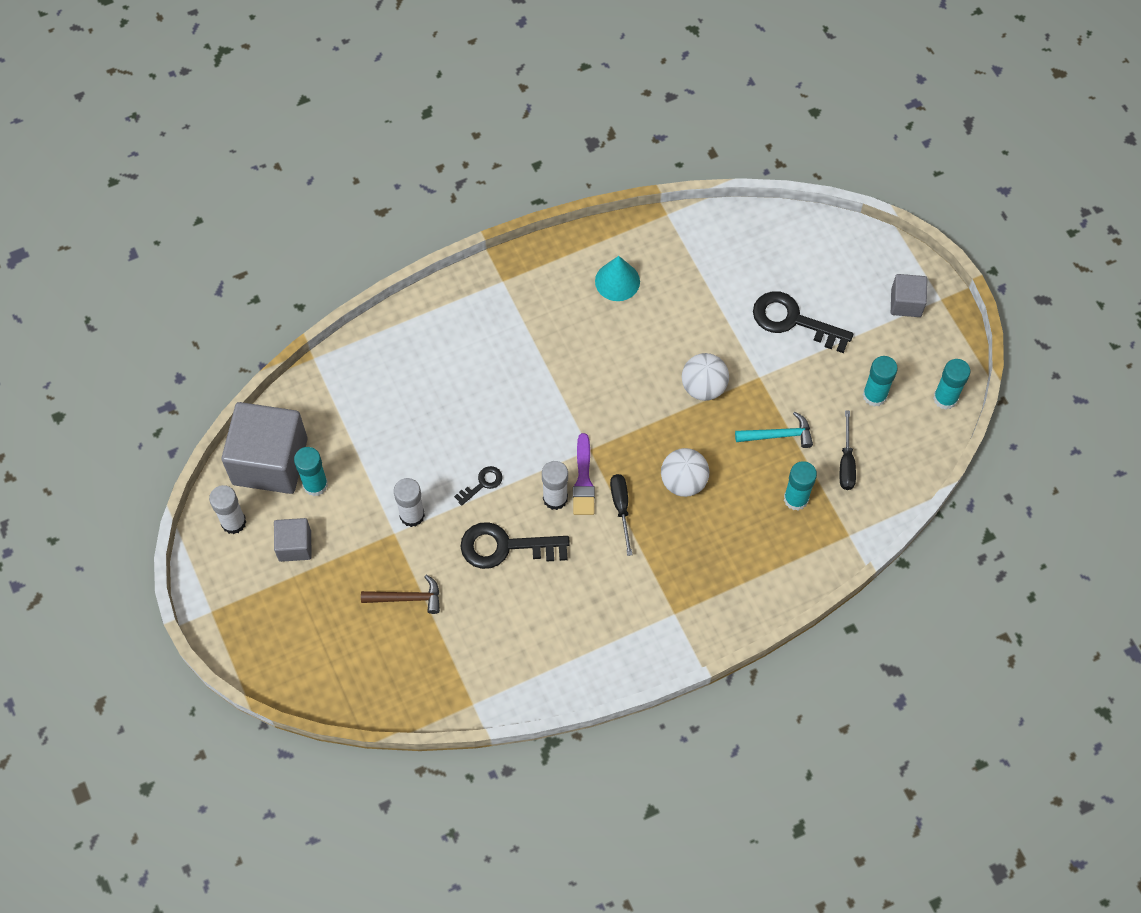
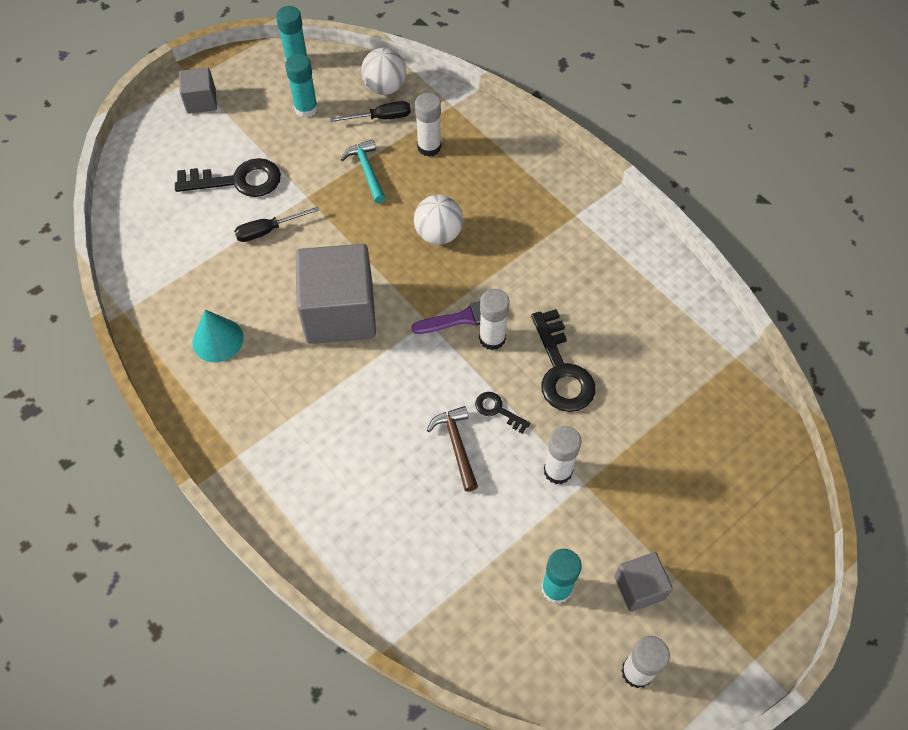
camera: 105 degrees left, 5 degrees down
grey cube [222,402,307,494] -> grey cube moved to [295,244,376,344]
brown hammer [361,575,440,614] -> brown hammer moved to [427,406,478,492]
black screwdriver [610,474,632,556] -> black screwdriver moved to [234,207,319,242]
white ball [682,353,729,401] -> white ball moved to [361,48,406,95]
black key [753,291,854,353] -> black key turned 105 degrees counterclockwise [175,158,281,197]
turquoise glue stick [784,461,817,511] -> white glue stick [415,93,441,157]

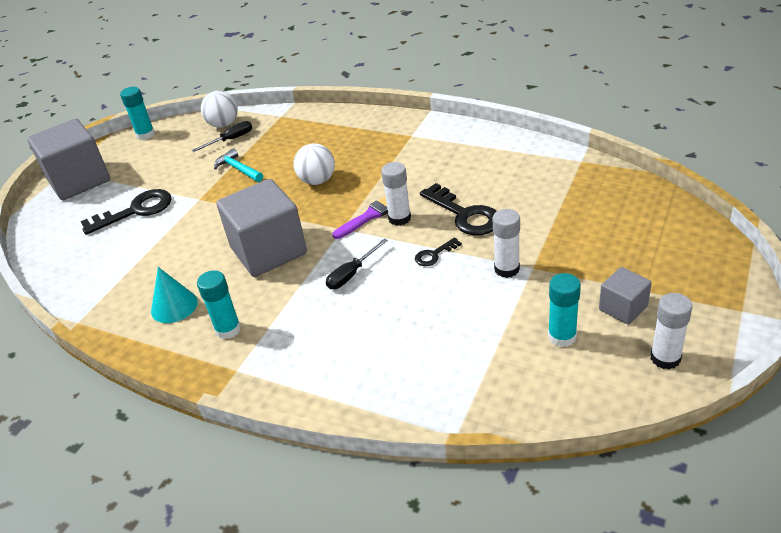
camera: 20 degrees left, 20 degrees down
grey cube [179,67,217,114] -> grey cube [27,118,110,200], size x2.00
black screwdriver [234,207,319,242] -> black screwdriver moved to [326,239,388,289]
turquoise glue stick [285,54,318,118] -> turquoise glue stick moved to [197,270,241,339]
white glue stick [415,93,441,157] -> none
brown hammer [427,406,478,492] -> none
black key [475,392,531,434] -> black key turned 45 degrees counterclockwise [415,237,462,266]

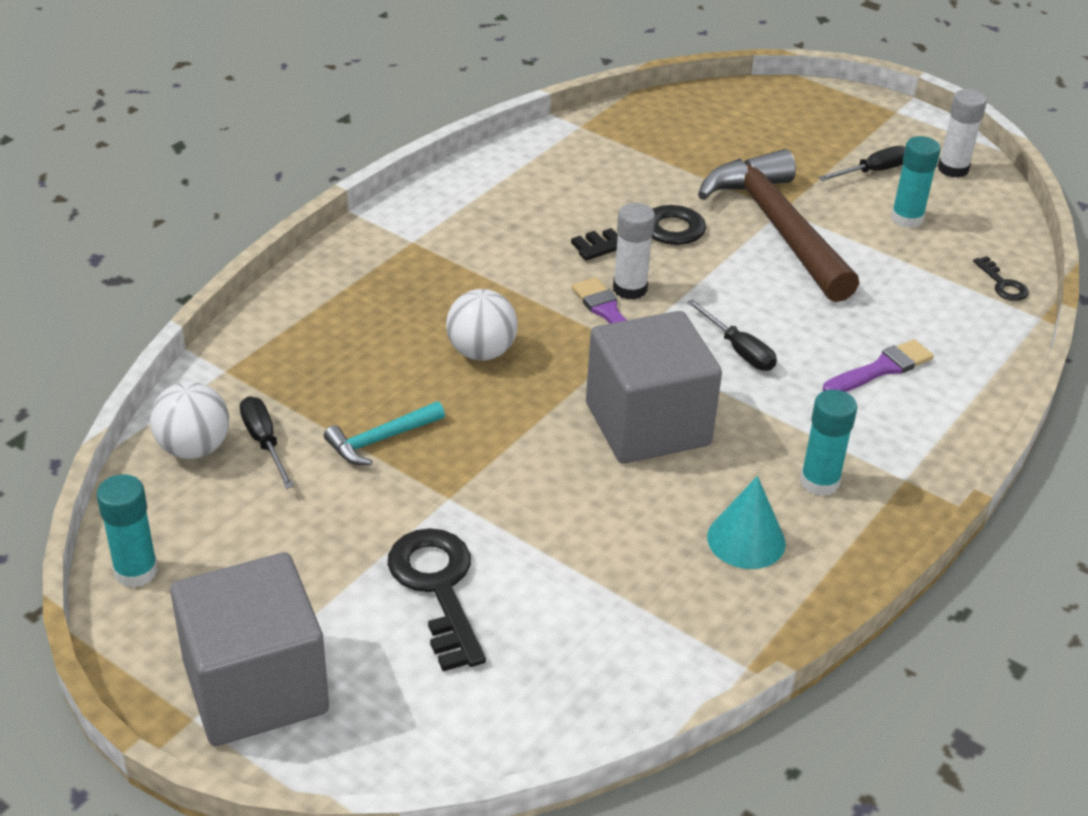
camera: 85 degrees left, 0 degrees up
black key [415,237,462,266] -> black key moved to [973,256,1029,301]
white glue stick [493,209,520,278] -> brown hammer [698,149,859,302]
grey cube [599,267,652,325] -> black screwdriver [819,146,905,181]
none -> purple brush [823,339,934,392]

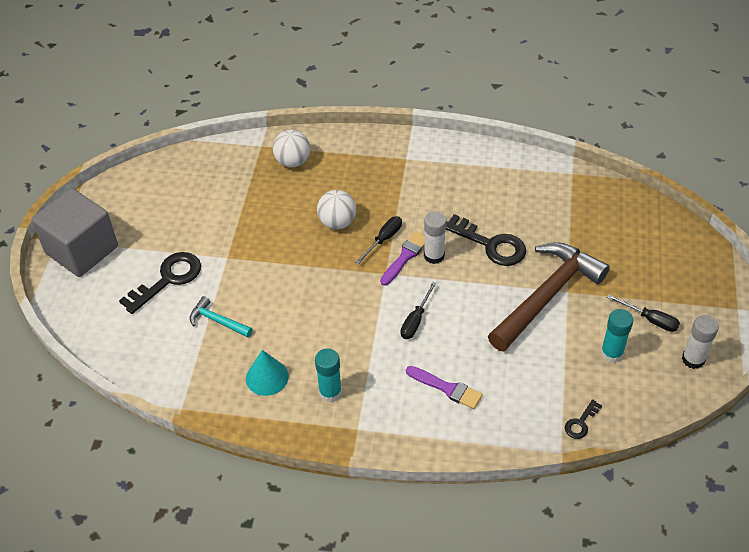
camera: 65 degrees right, 10 degrees up
turquoise glue stick [96,474,158,588] -> none
white ball [150,381,229,459] -> white ball moved to [273,130,310,167]
black screwdriver [240,396,294,489] -> black screwdriver moved to [356,216,402,264]
turquoise hammer [324,401,445,465] -> turquoise hammer moved to [190,296,252,337]
grey cube [586,311,722,464] -> none

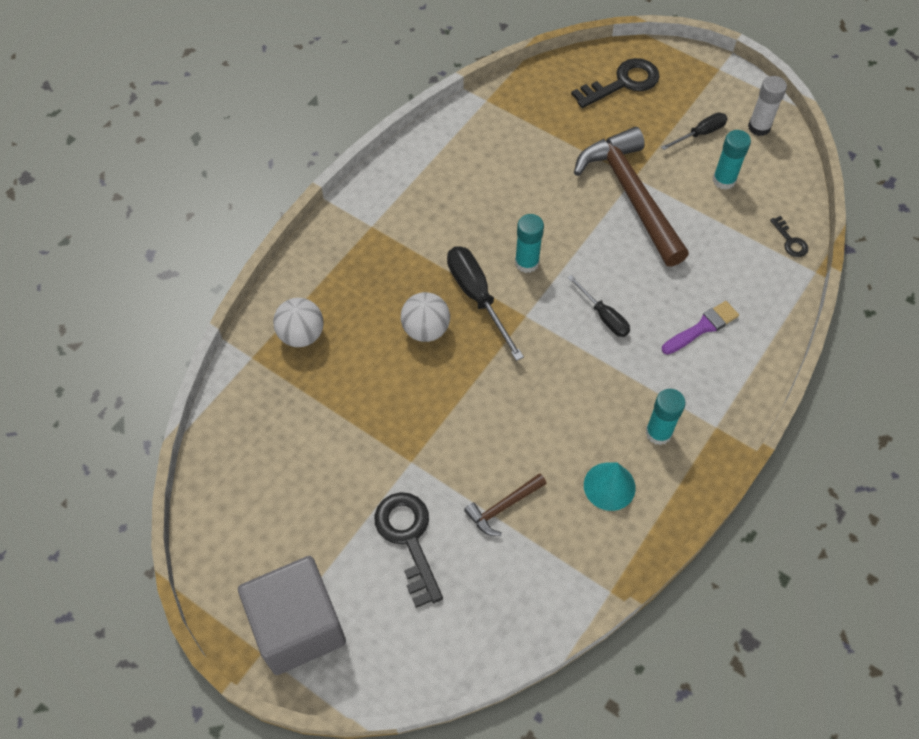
camera: 65 degrees left, 10 degrees up
turquoise hammer [190,296,252,337] -> brown hammer [464,473,547,536]
black screwdriver [356,216,402,264] -> black screwdriver [447,246,524,361], size x1.65
purple brush [380,231,425,286] -> none
white glue stick [424,211,447,264] -> turquoise glue stick [515,214,544,273]
black key [446,214,526,266] -> black key moved to [571,58,660,108]

